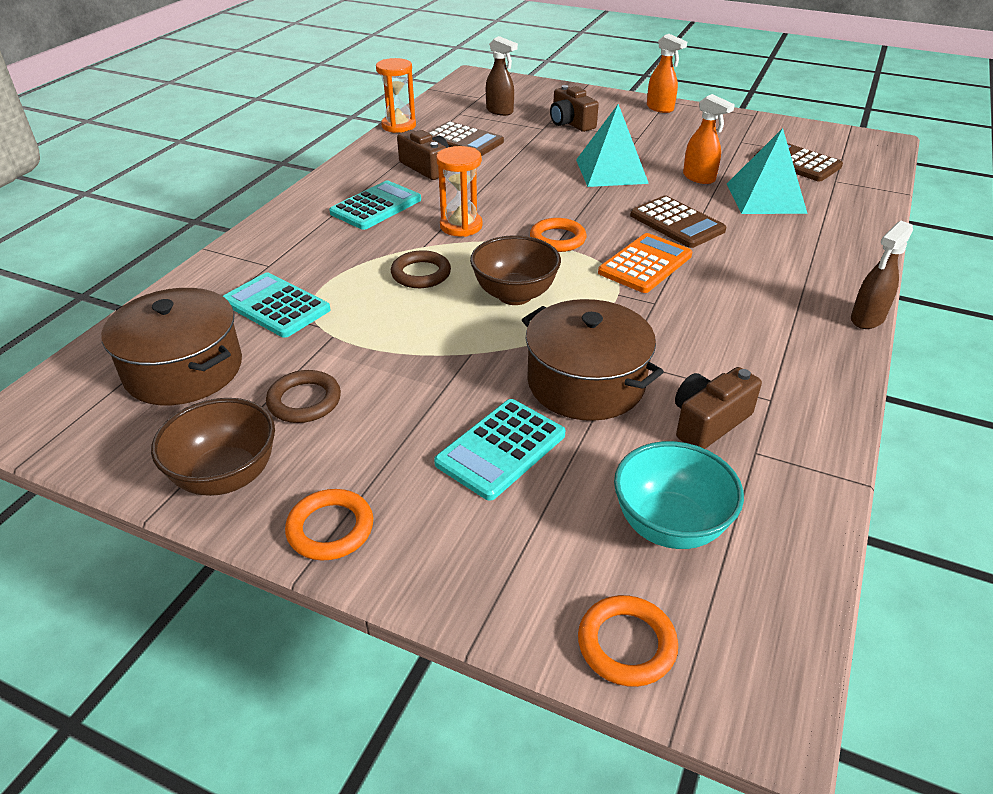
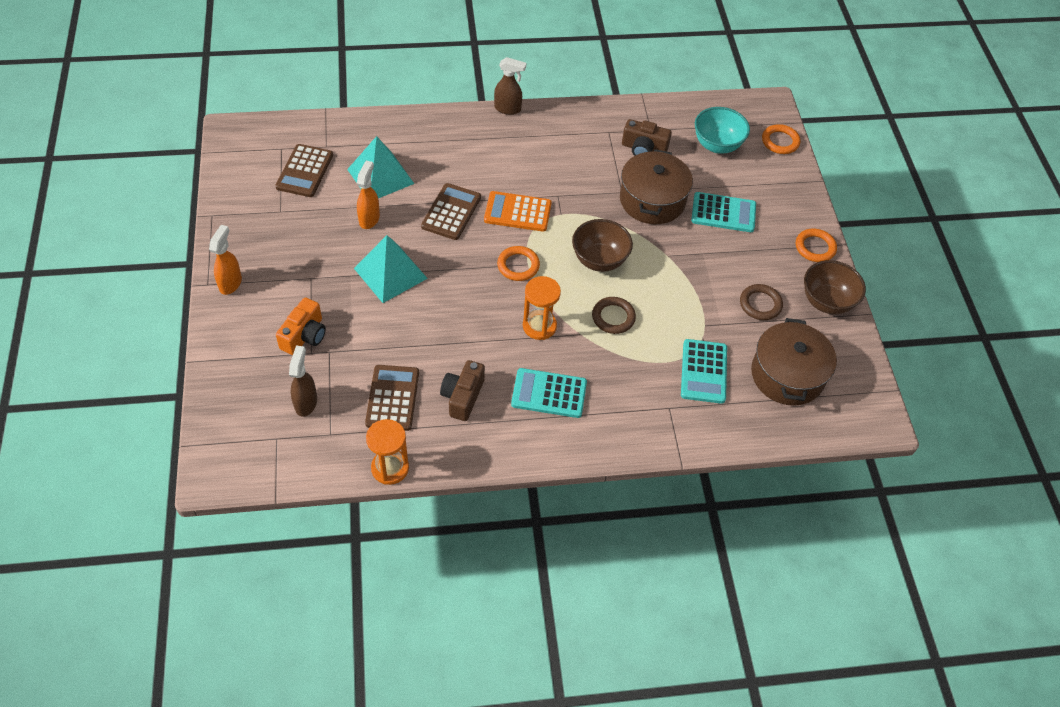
camera: 125 degrees left, 15 degrees up
brown camera [550,85,599,132] -> orange camera [276,297,326,355]

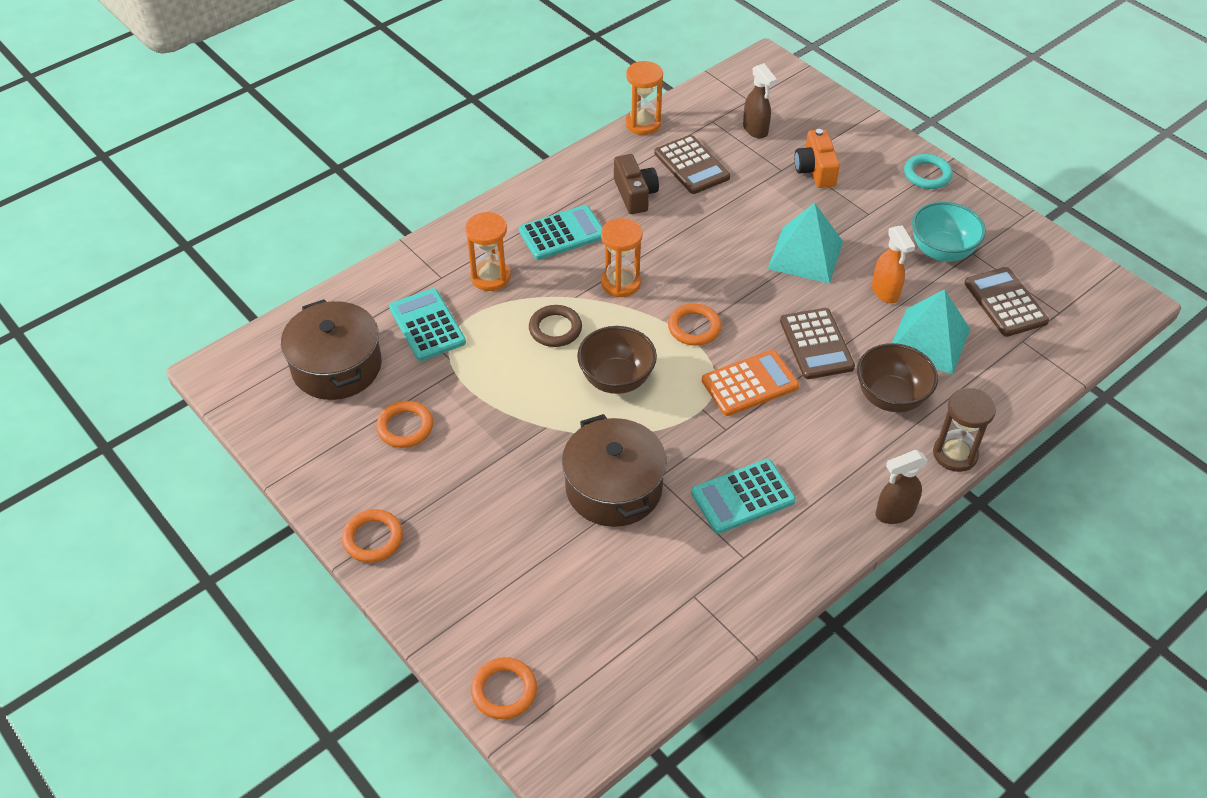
camera: 150 degrees right, 5 degrees down
orange spray bottle [209,225,242,295] -> turquoise ring [904,154,953,189]
brown camera [622,119,672,156] -> none
turquoise calculator [691,192,756,232] -> turquoise calculator moved to [691,459,796,534]
turquoise bowl [695,107,750,154] -> turquoise bowl moved to [912,201,986,262]
brown ring [740,284,783,320] -> orange ring [376,401,433,448]
brown bowl [804,260,866,314] -> brown bowl moved to [857,343,938,412]
none -> orange hourglass [465,212,511,291]
none -> brown hourglass [933,388,996,472]

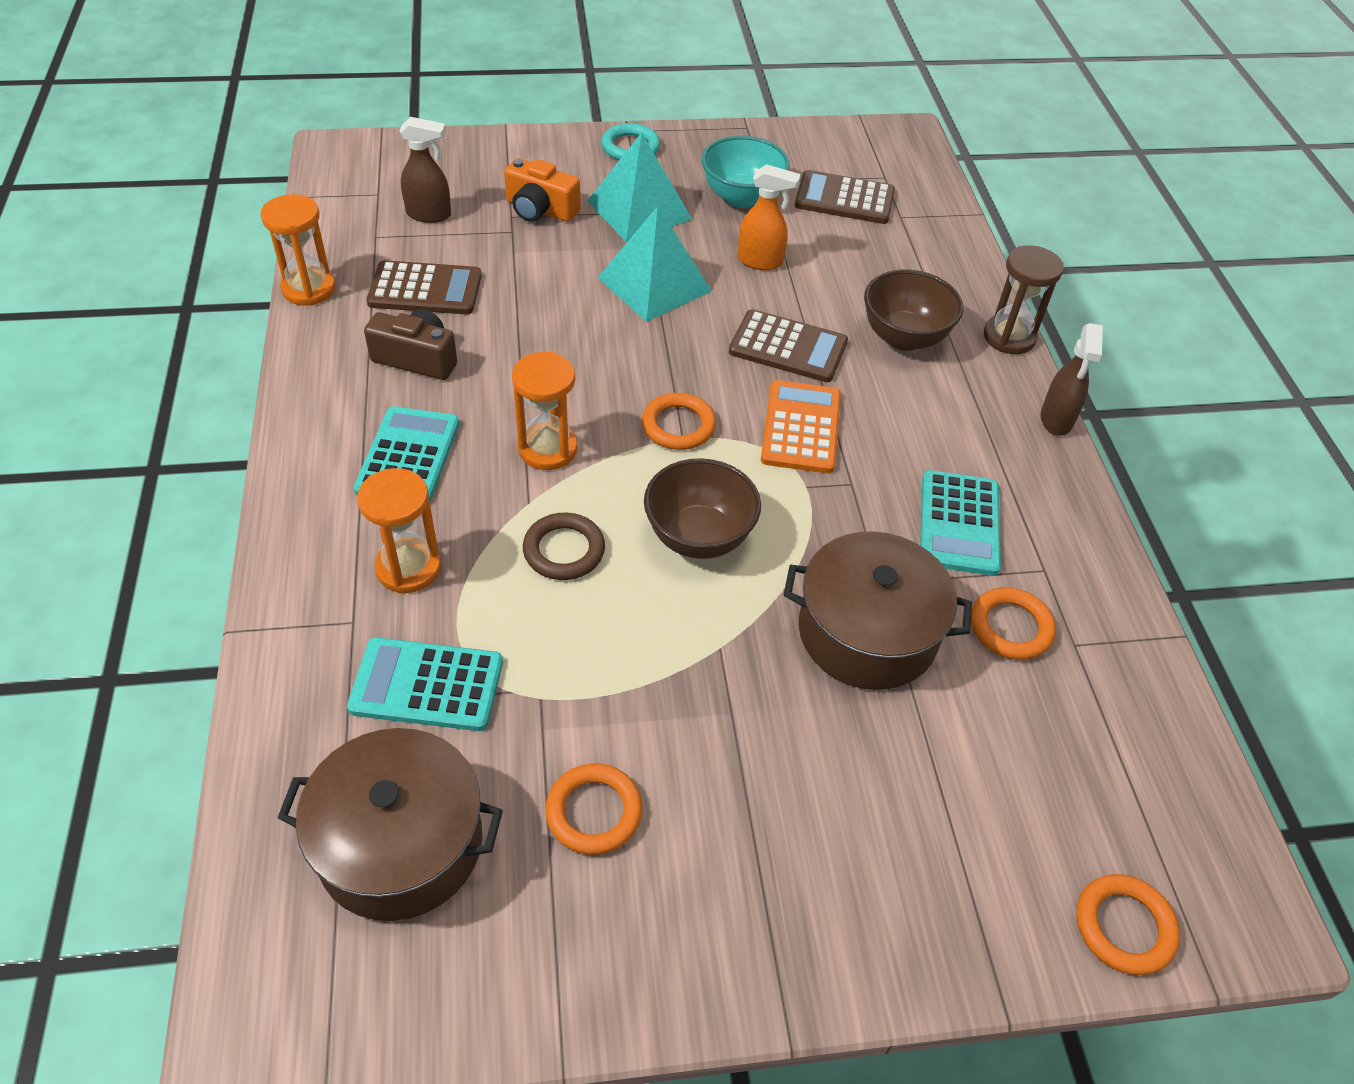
camera: 60 degrees left, 0 degrees up
orange ring [342,509,403,562] -> orange ring moved to [971,587,1056,660]
turquoise pyramid [892,289,970,375] -> turquoise pyramid moved to [587,132,693,242]

